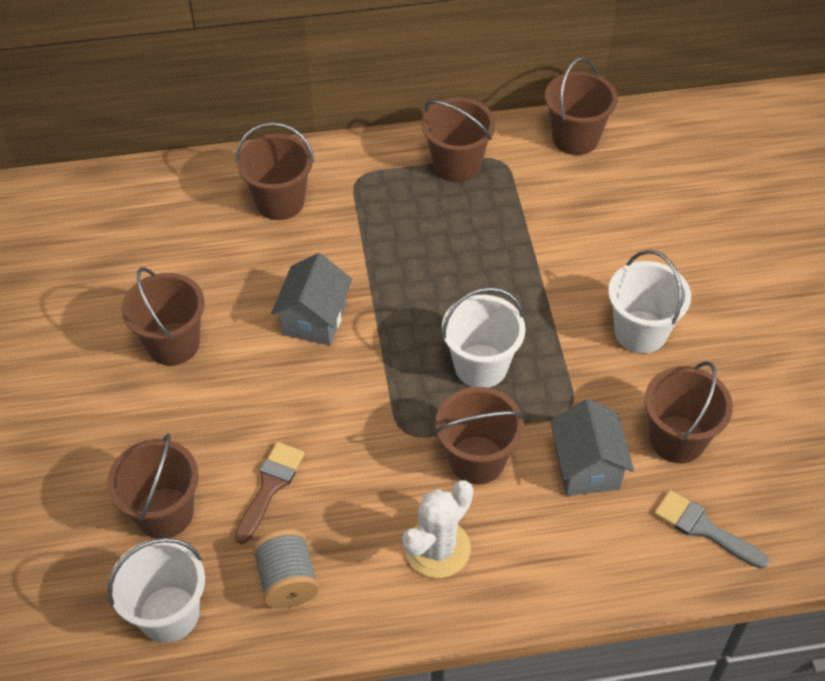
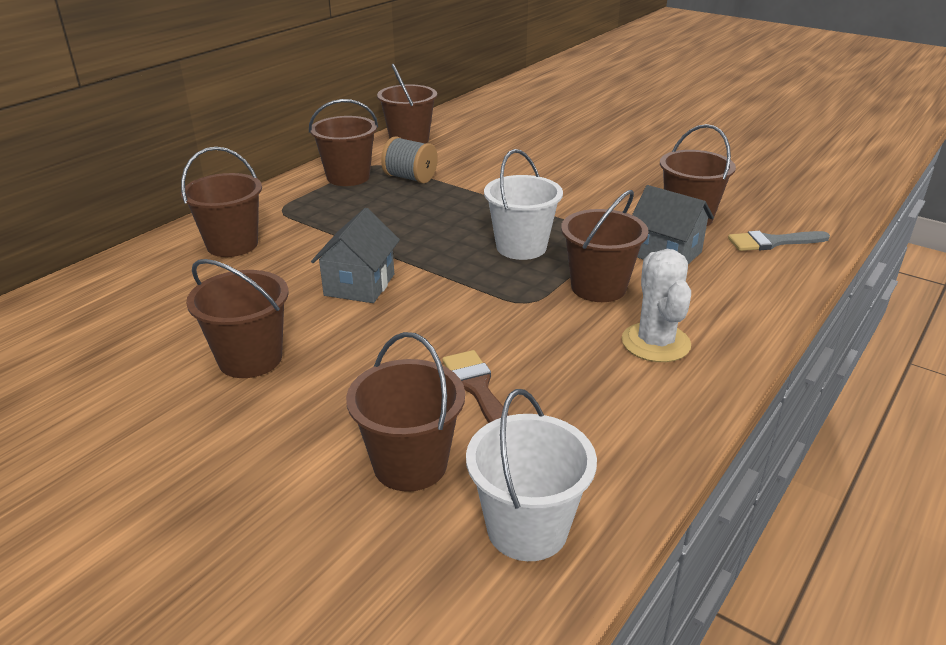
camera: 45 degrees left, 20 degrees down
grey spool [252,529,319,609] -> grey spool moved to [381,136,438,184]
grey house [271,253,352,345] -> grey house turned 45 degrees clockwise [311,208,400,303]
white bucket [608,250,691,353] -> none

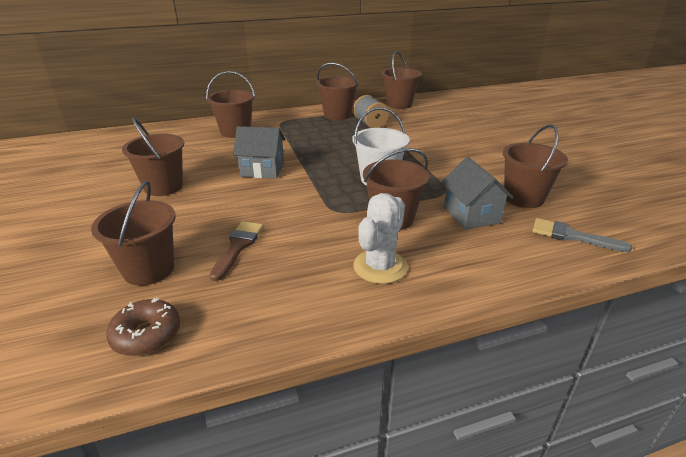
camera: 35 degrees right, 0 degrees up
grey house [311,208,400,303] -> grey house turned 45 degrees clockwise [233,126,286,179]
white bucket [466,389,597,561] -> brown donut [106,298,180,356]

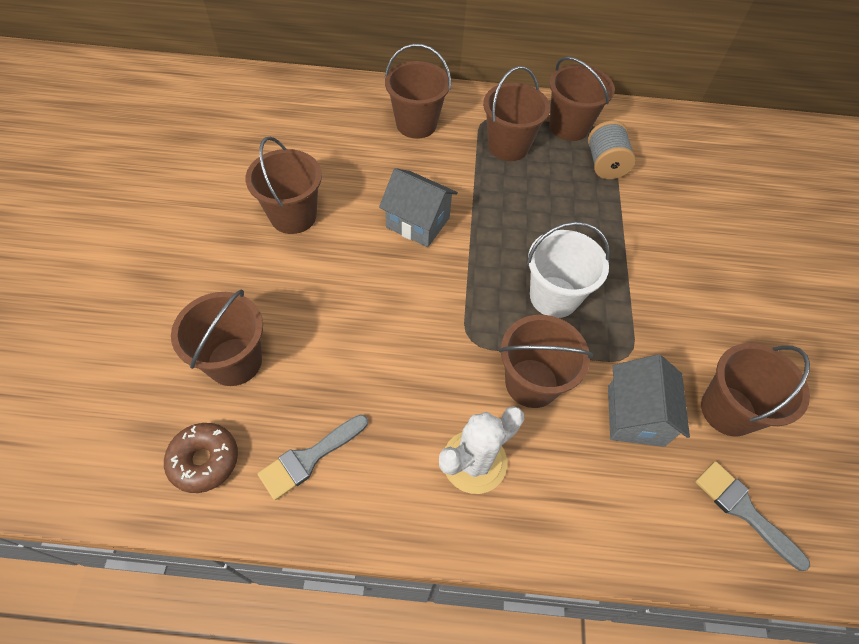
camera: 20 degrees right, 25 degrees up
brown brush [209,221,264,281] -> none
brown bucket [382,51,422,109] -> brown bucket moved to [483,66,550,161]
none -> grey brush [258,414,368,500]

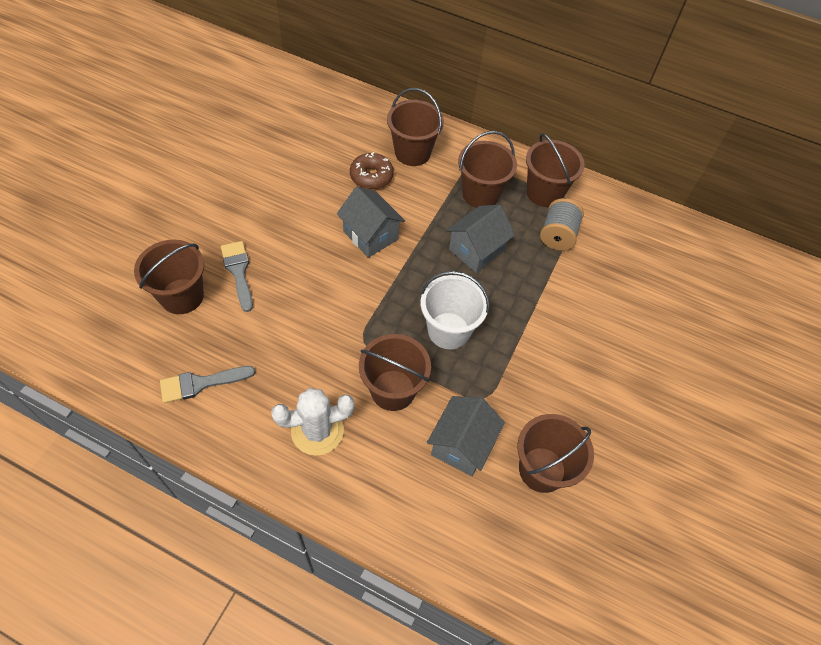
camera: 20 degrees right, 0 degrees up
brown donut [164,423,238,493] -> brown donut moved to [350,152,394,189]
brown bucket [245,136,322,234] -> none
grey brush [695,461,810,571] -> grey brush moved to [221,241,253,312]
none -> grey house [446,205,515,273]

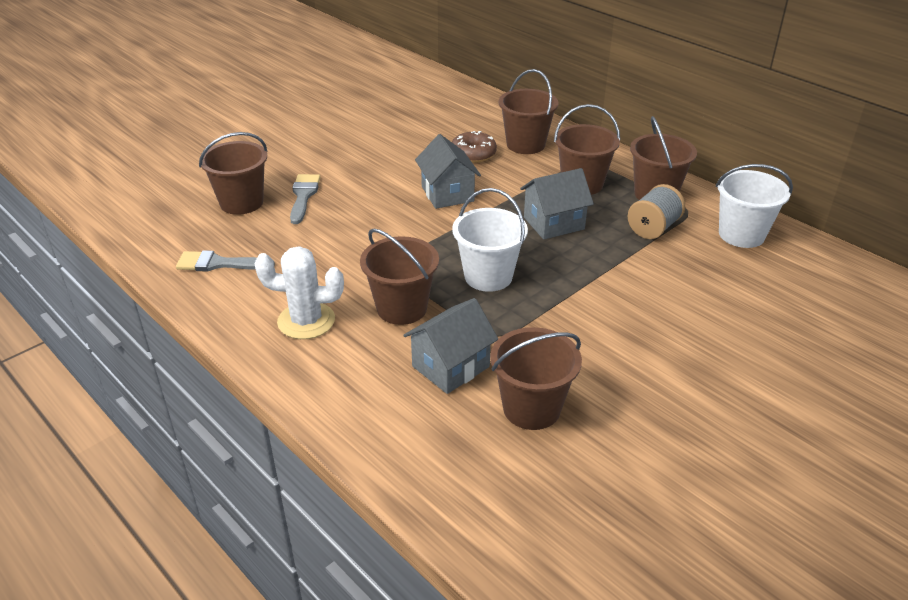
camera: 25 degrees right, 20 degrees down
none -> white bucket [716,164,793,248]

